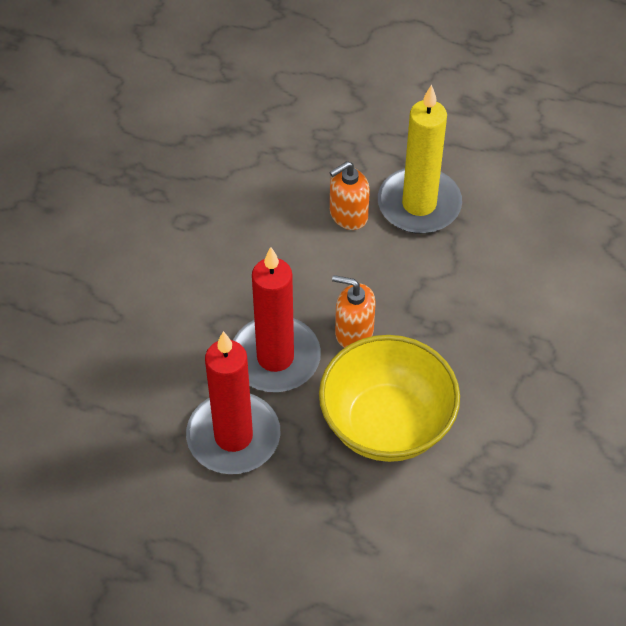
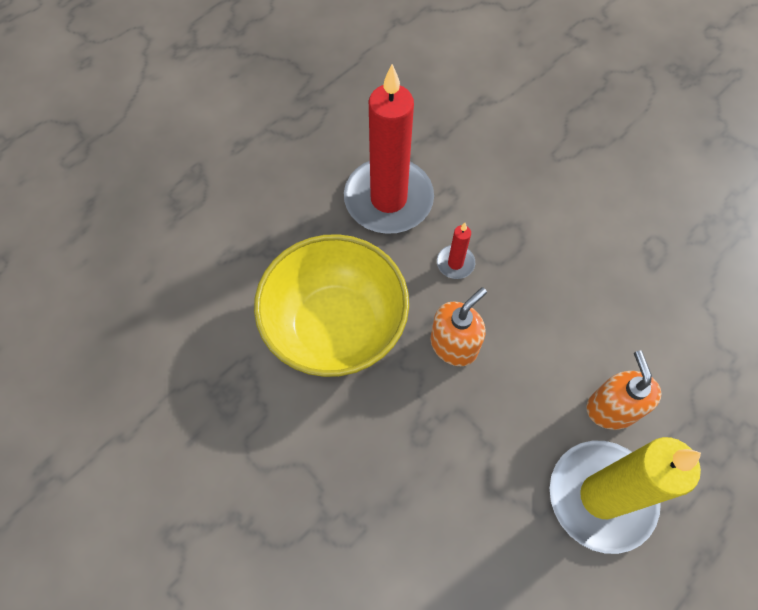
camera: 115 degrees right, 10 degrees up
red candle [233,247,321,392] -> red candle [437,223,475,279], size x0.41

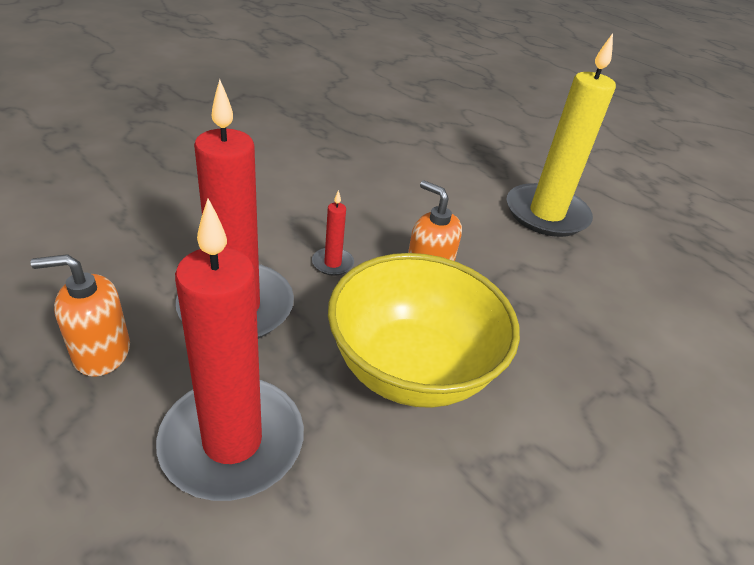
camera: 95 degrees left, 25 degrees down
orange soap dispenser [586,350,661,430] -> orange soap dispenser moved to [31,254,130,377]
none -> red candle [156,199,304,501]

